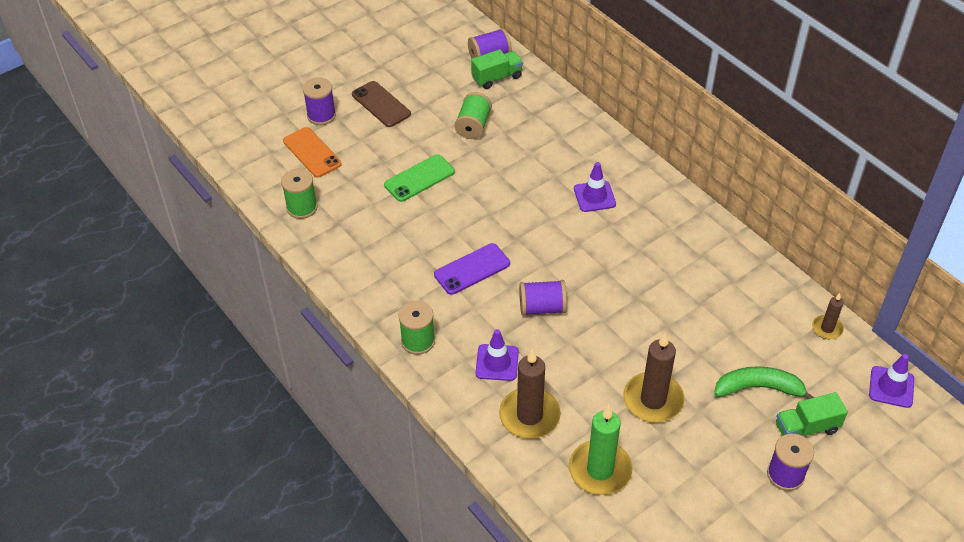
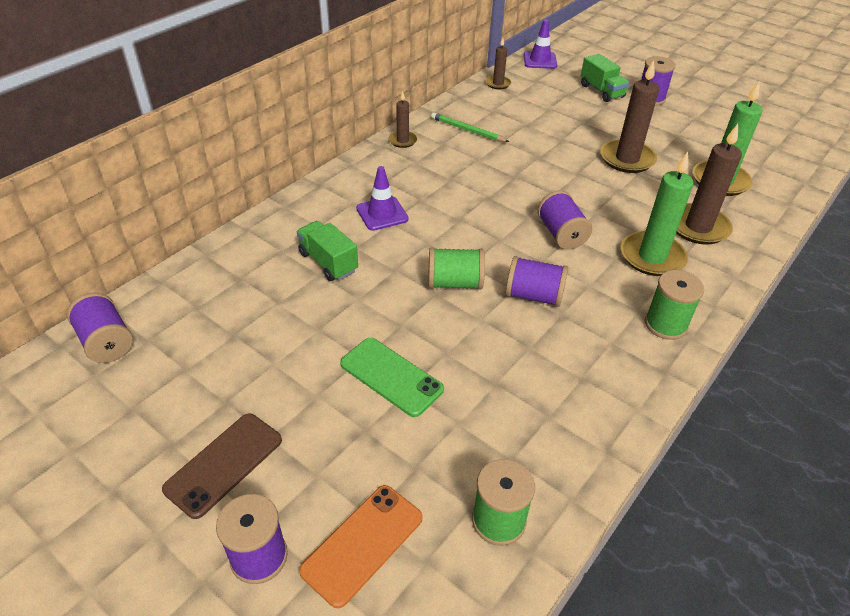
camera: 105 degrees left, 5 degrees down
purple phone [434,243,510,295] -> purple spool [506,256,568,307]
green spool [455,92,492,139] -> green spool moved to [428,247,485,290]
green truck [471,49,523,89] -> green truck moved to [297,221,358,281]
purple traffic cone [475,329,519,381] -> green candle [621,152,693,276]
green banana [714,366,814,399] -> none
none -> brown candle [388,92,417,148]
none -> green pencil [431,113,509,142]

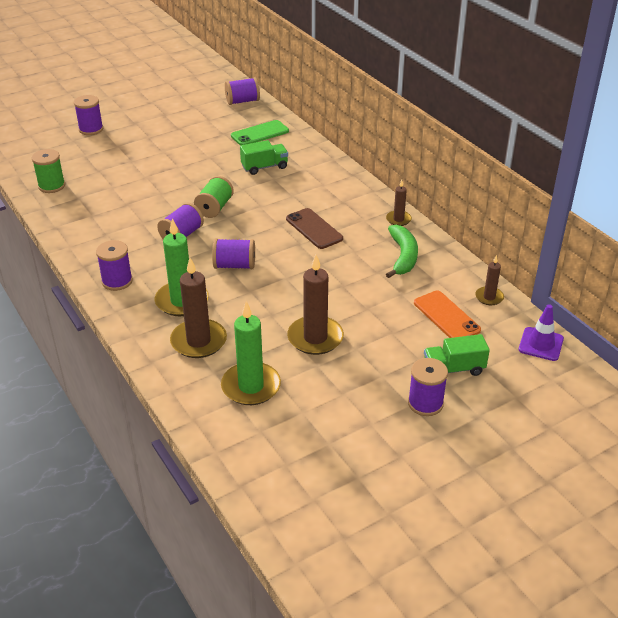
camera: 110 degrees right, 5 degrees down
brown phone [162,413,282,519] -> brown phone moved to [286,208,343,249]
orange phone [299,485,423,608] -> orange phone moved to [414,291,481,338]
green phone [340,338,444,417] -> green phone moved to [231,120,289,146]
purple traffic cone [356,166,409,231] -> none
green pencil [431,113,509,142] -> green banana [386,225,418,278]
green spool [645,270,704,340] -> purple spool [96,240,133,291]

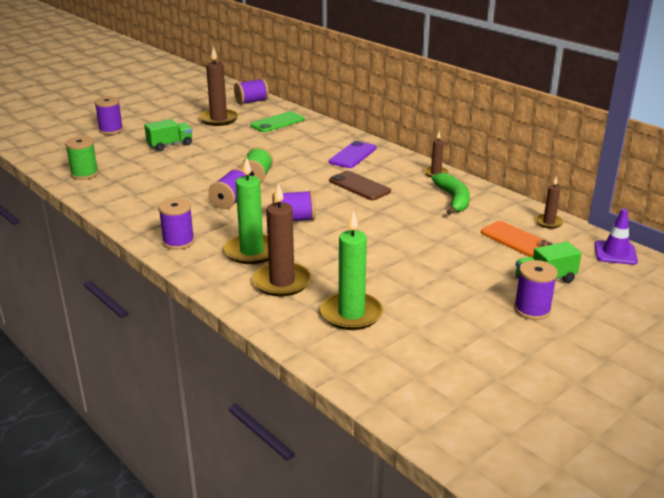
camera: 10 degrees left, 10 degrees down
green truck [240,140,288,175] -> green truck moved to [144,119,192,151]
brown candle [287,255,344,355] -> brown candle moved to [199,46,239,126]
none -> purple phone [329,141,376,168]

